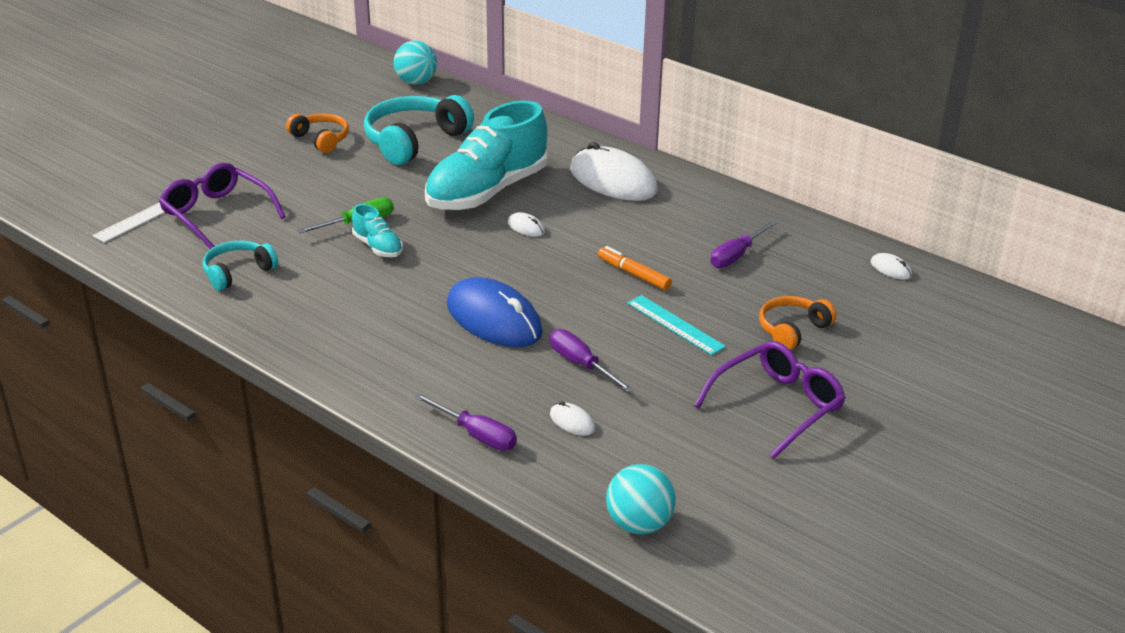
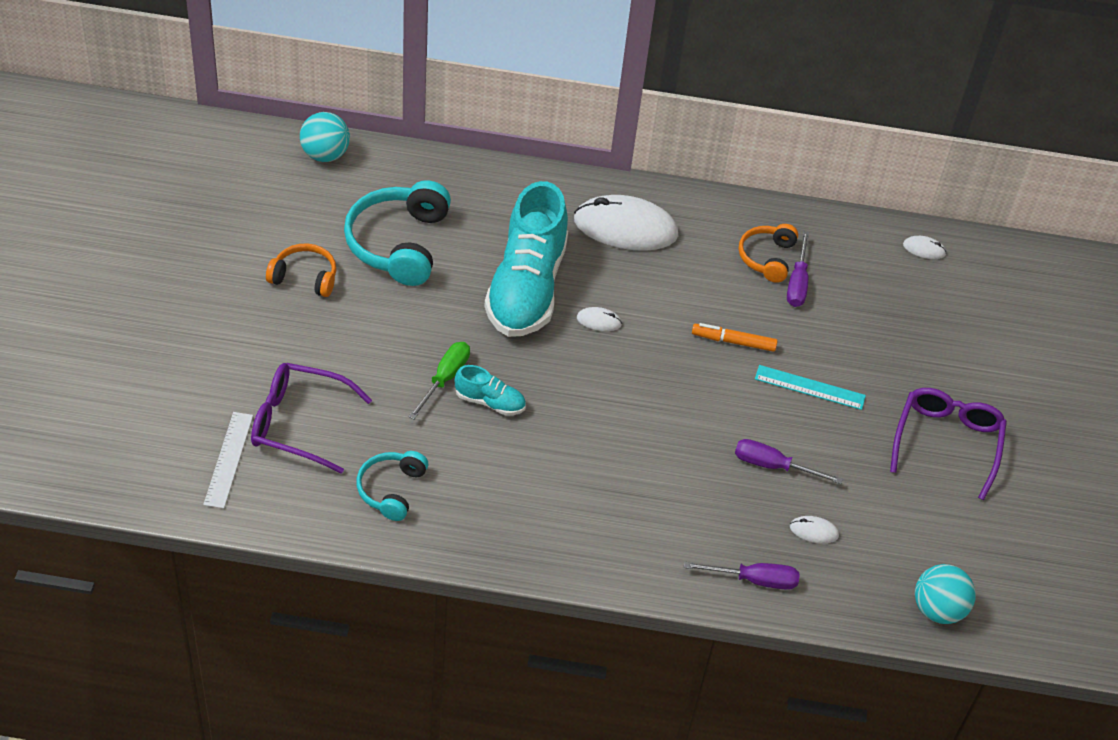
camera: 35 degrees left, 15 degrees up
blue mouse [447,277,543,347] -> none
orange headphones [759,296,837,350] -> orange headphones moved to [739,224,798,283]

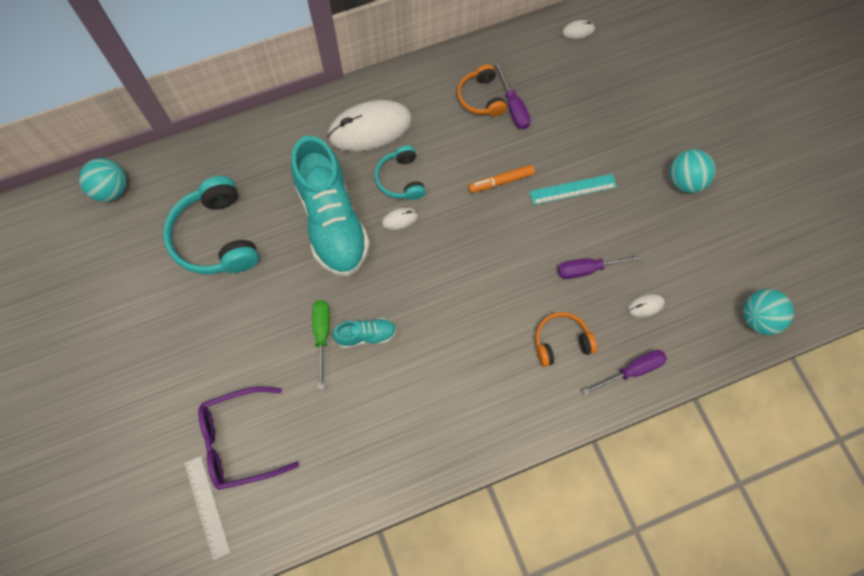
camera: 25 degrees left, 20 degrees up
orange headphones [266,243,336,297] -> orange headphones moved to [535,312,597,367]
turquoise headphones [356,451,428,521] -> turquoise headphones moved to [375,146,426,200]
purple glasses [890,388,1007,500] -> turquoise ball [670,149,716,193]

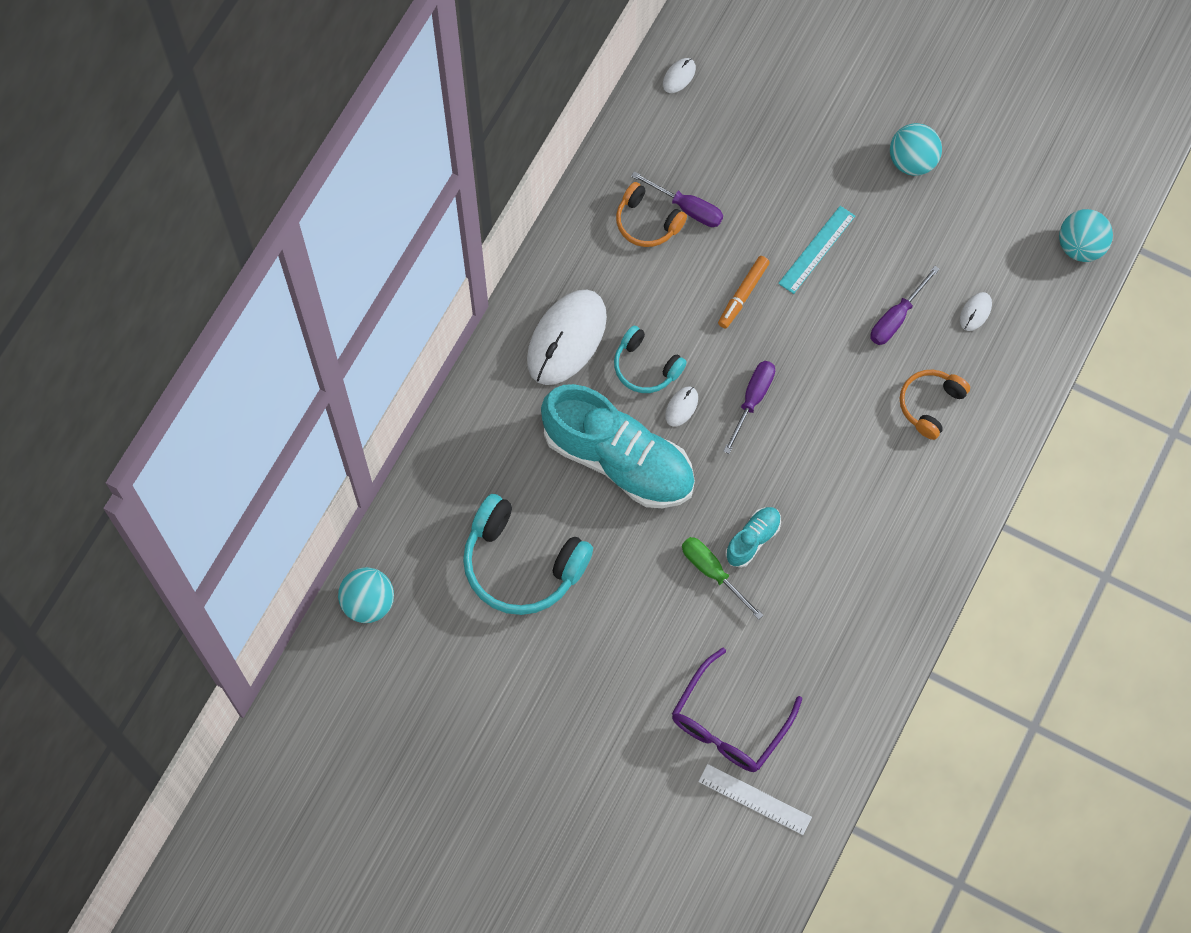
camera: 40 degrees left, 0 degrees up
purple screwdriver [582,350,667,395] -> purple screwdriver moved to [723,361,775,454]

